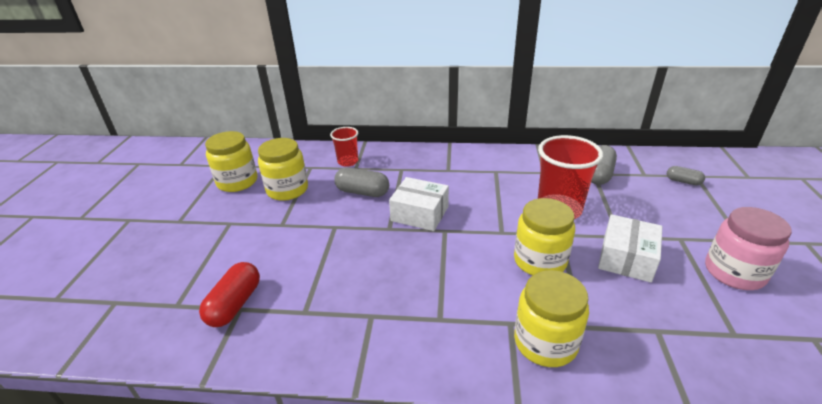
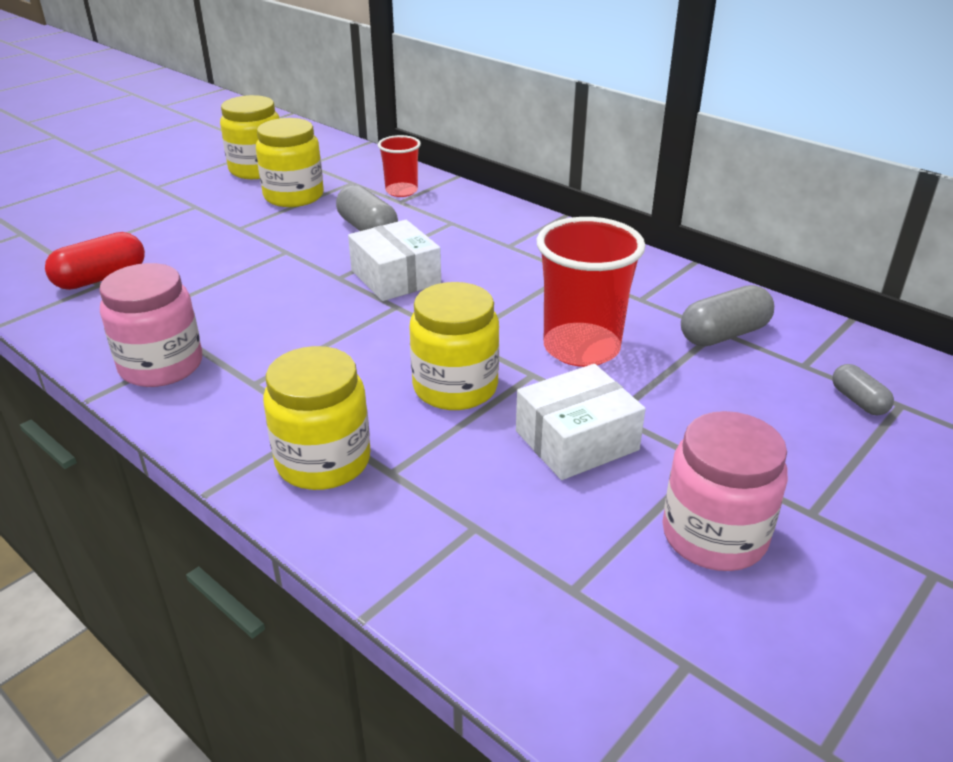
camera: 35 degrees right, 0 degrees up
none -> pink jar [99,263,202,387]

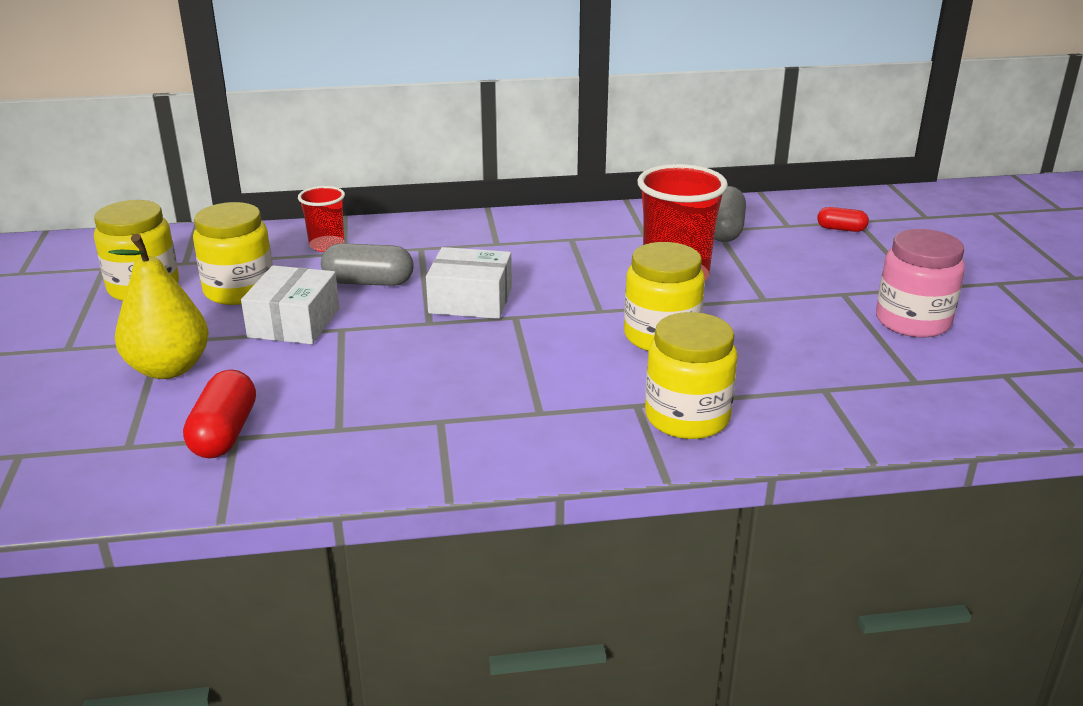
camera: 50 degrees left, 5 degrees down
pink jar [99,263,202,387] -> none
white box [516,364,646,480] -> white box moved to [241,265,339,344]
grey capsule [832,364,894,416] -> red capsule [817,207,869,232]
none -> yellow pear [108,234,209,379]

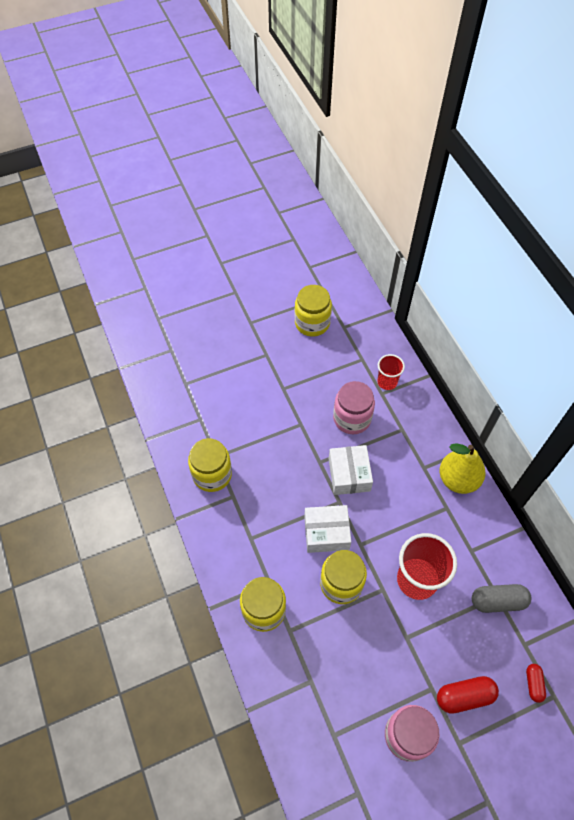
camera: 75 degrees right, 30 degrees up
yellow pear [108,234,209,379] -> yellow pear moved to [440,443,486,494]
red capsule [183,370,256,458] -> red capsule moved to [437,676,499,714]
yellow jar [193,202,273,305] -> yellow jar moved to [188,438,232,492]
white box [241,265,339,344] -> white box moved to [304,505,351,553]
grey capsule [321,243,414,286] -> pink jar [333,381,375,434]

